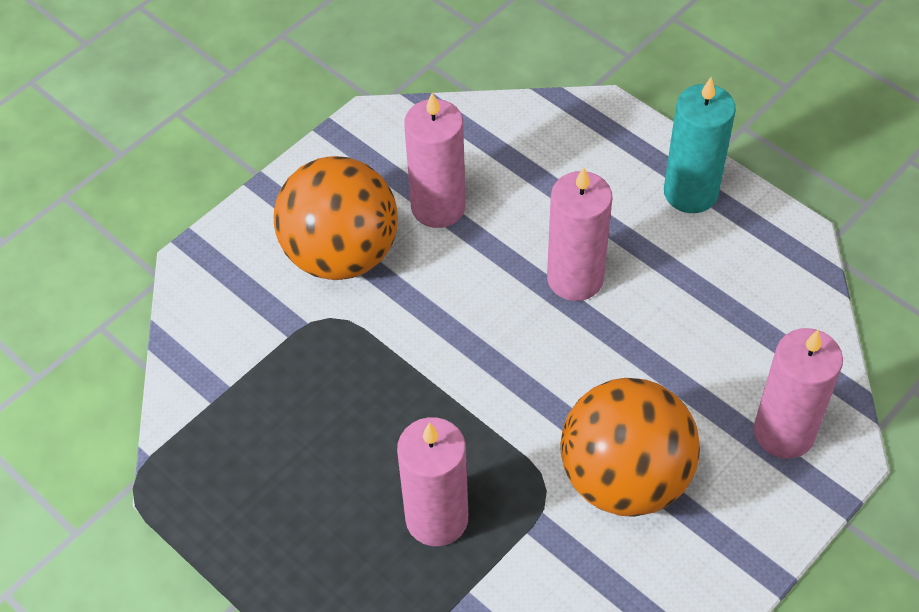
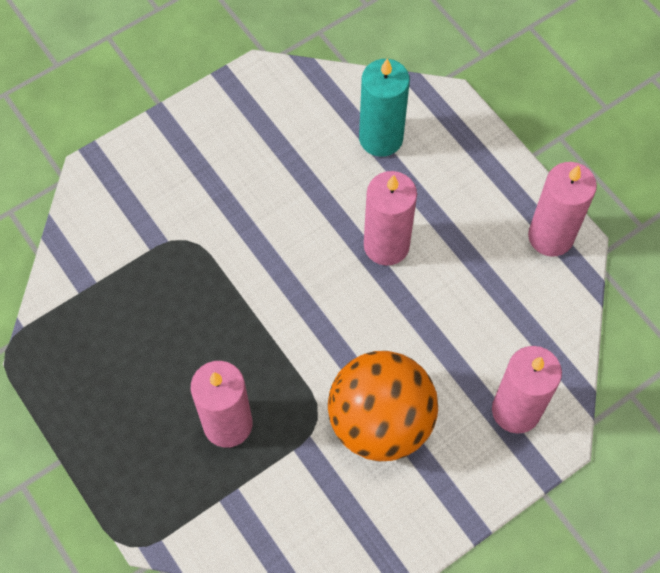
camera: 10 degrees right, 10 degrees up
orange ball [274,156,398,280] -> none
pink candle [404,93,466,228] -> pink candle moved to [528,162,597,256]
turquoise candle [664,77,736,213] -> turquoise candle moved to [359,58,410,157]

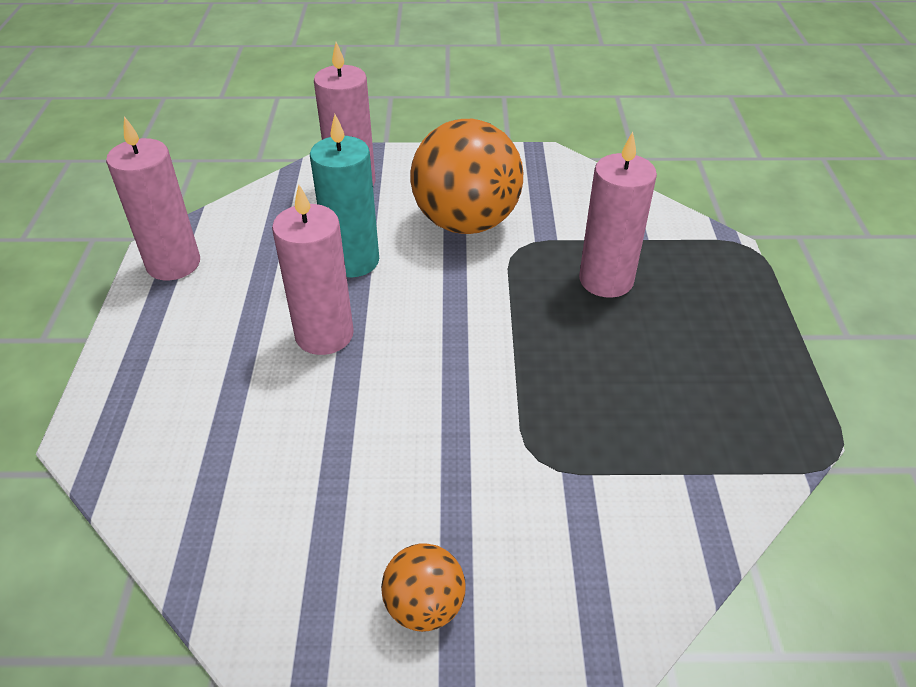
camera: 145 degrees left, 20 degrees down
turquoise candle [359,58,410,157] -> turquoise candle moved to [310,114,379,277]
none -> orange ball [381,544,465,632]

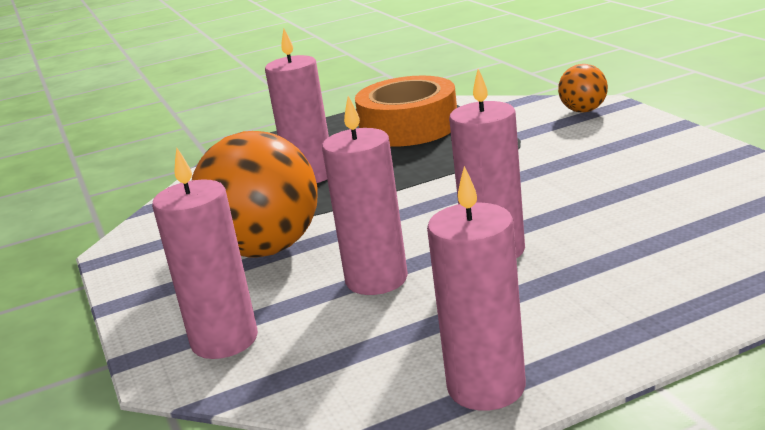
camera: 110 degrees left, 20 degrees down
turquoise candle [310,114,379,277] -> pink candle [322,96,408,295]
orange ball [381,544,465,632] -> orange ball moved to [558,64,608,113]
none -> orange tape [355,75,457,147]

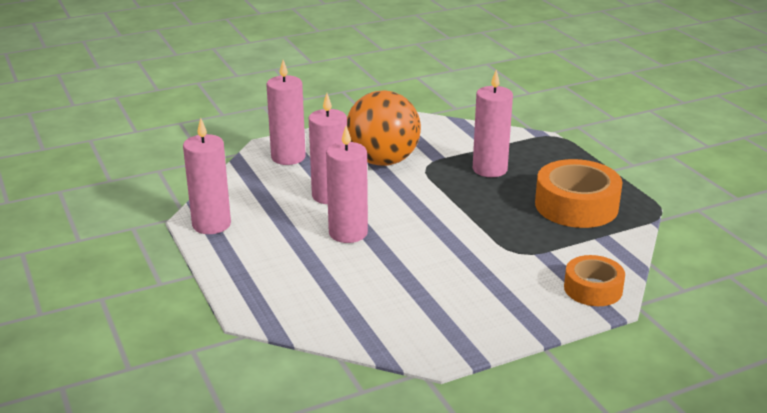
camera: 85 degrees right, 5 degrees up
orange ball [558,64,608,113] -> orange tape [564,255,625,306]

